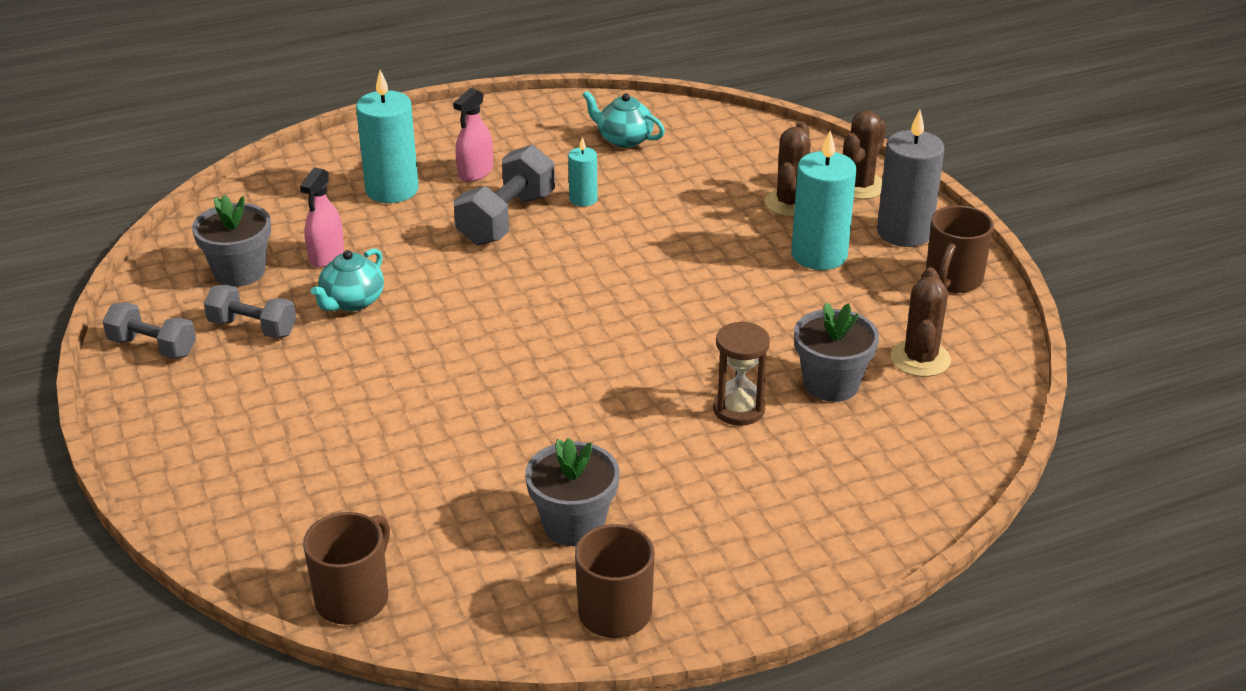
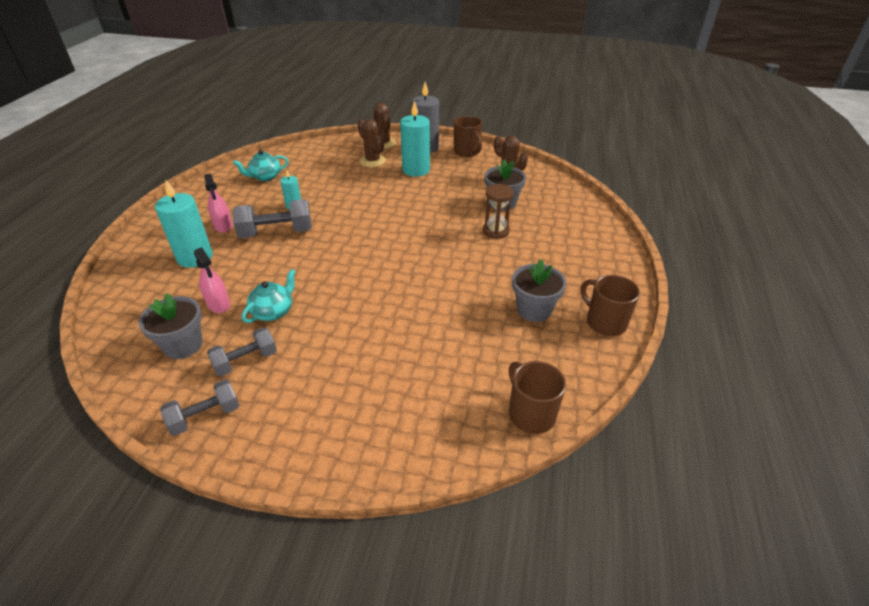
camera: 55 degrees left, 5 degrees up
turquoise teapot [311,248,384,311] -> turquoise teapot turned 120 degrees counterclockwise [242,269,296,323]
grey dumbbell [454,145,555,246] -> grey dumbbell turned 75 degrees counterclockwise [232,199,312,238]

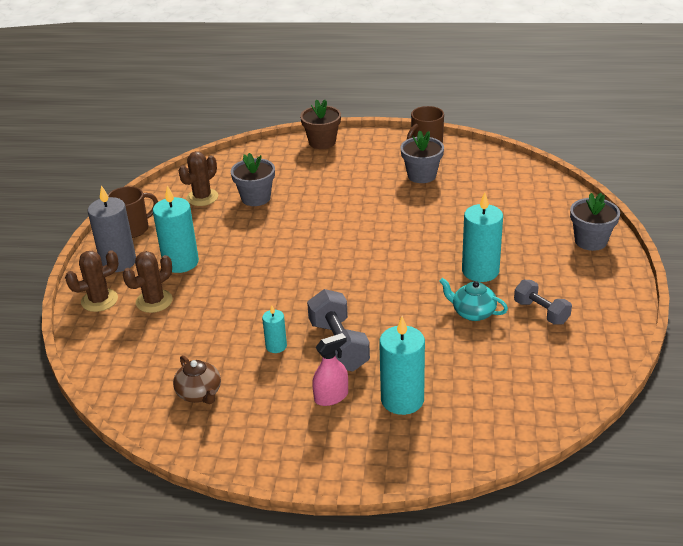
camera: 95 degrees left, 5 degrees down
grey flower pot [139,293,202,359] -> grey flower pot moved to [570,193,620,251]
grey dumbbell [161,379,240,436] -> none
pink spray bottle [194,247,230,313] -> none
turquoise teapot [233,150,289,181] -> brown teapot [173,355,221,404]
brown hourglass [483,184,514,239] -> none
brown mug [509,361,566,434] -> none
none -> brown flower pot [300,99,341,149]
none -> turquoise candle [462,193,503,282]

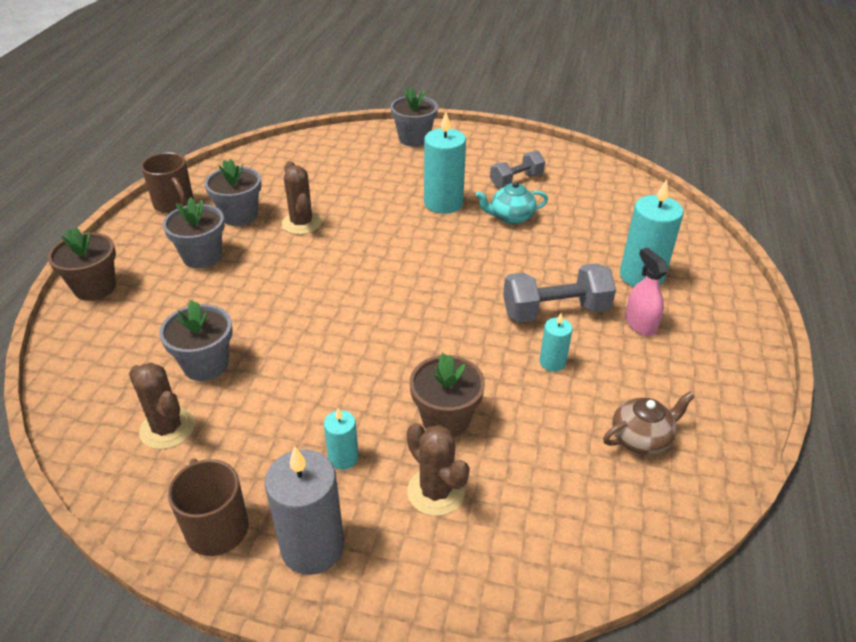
camera: 85 degrees left, 5 degrees up
brown cactus [65,250,119,312] -> brown cactus moved to [282,161,322,235]
turquoise candle [153,185,199,273] -> turquoise candle [324,408,359,470], size x0.53
turquoise teapot [439,278,508,321] -> turquoise teapot turned 45 degrees clockwise [476,181,548,224]
none -> grey flower pot [163,197,225,268]
none -> brown flower pot [410,353,485,437]

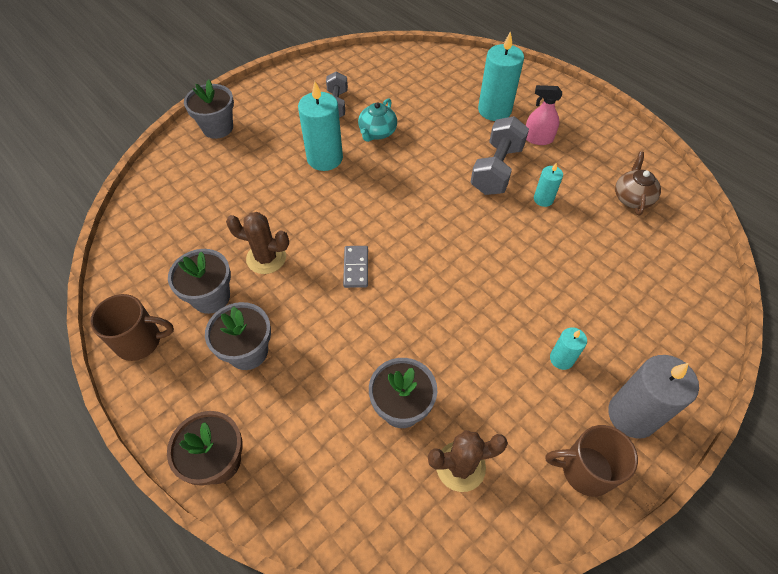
camera: 55 degrees left, 15 degrees up
brown cactus [407,423,470,516] -> none
brown flower pot [410,353,485,437] -> none
none -> grey domino [343,246,368,288]

